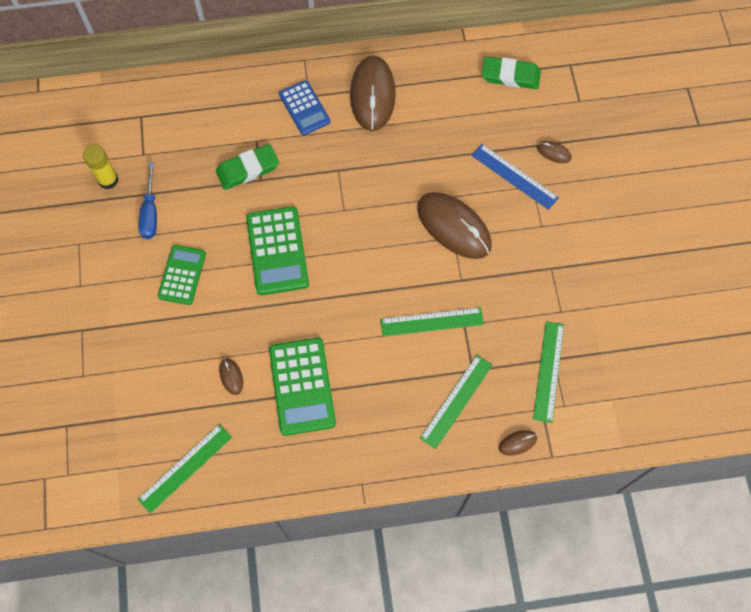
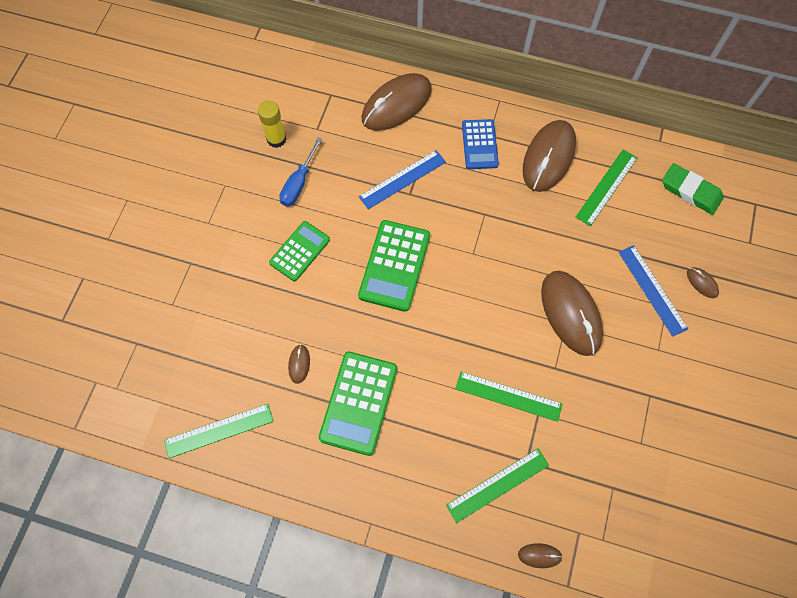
camera: 25 degrees right, 0 degrees up
green eraser [216,144,279,190] -> blue ruler [359,150,446,209]
green ruler [533,321,564,423] -> green ruler moved to [576,149,638,226]
none -> brown mouse [362,73,432,131]

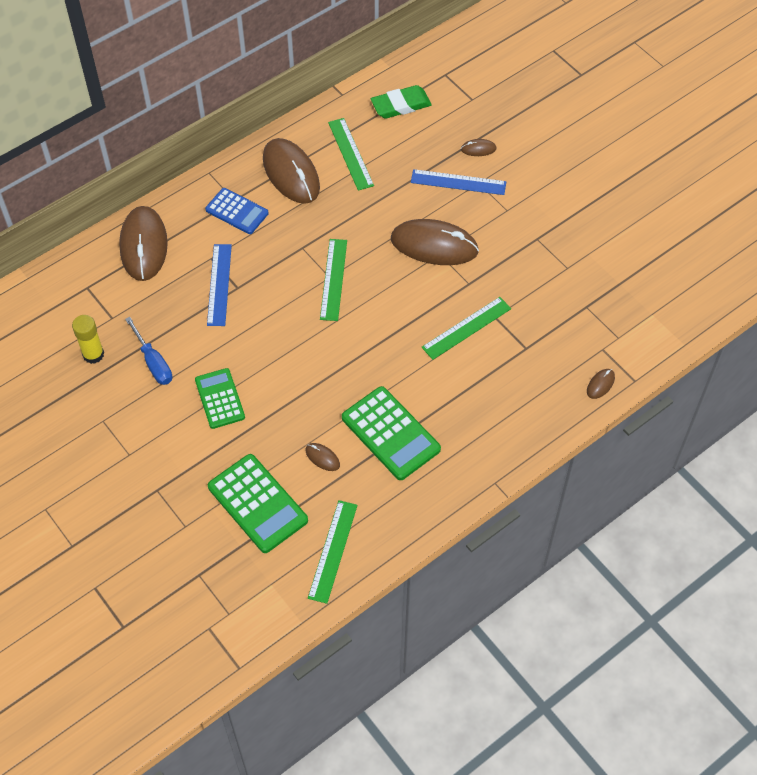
camera: 55 degrees left, 10 degrees down
green calculator [358,220,430,312] -> green calculator moved to [208,454,308,553]
green ruler [446,448,549,523] -> green ruler moved to [320,239,347,321]

